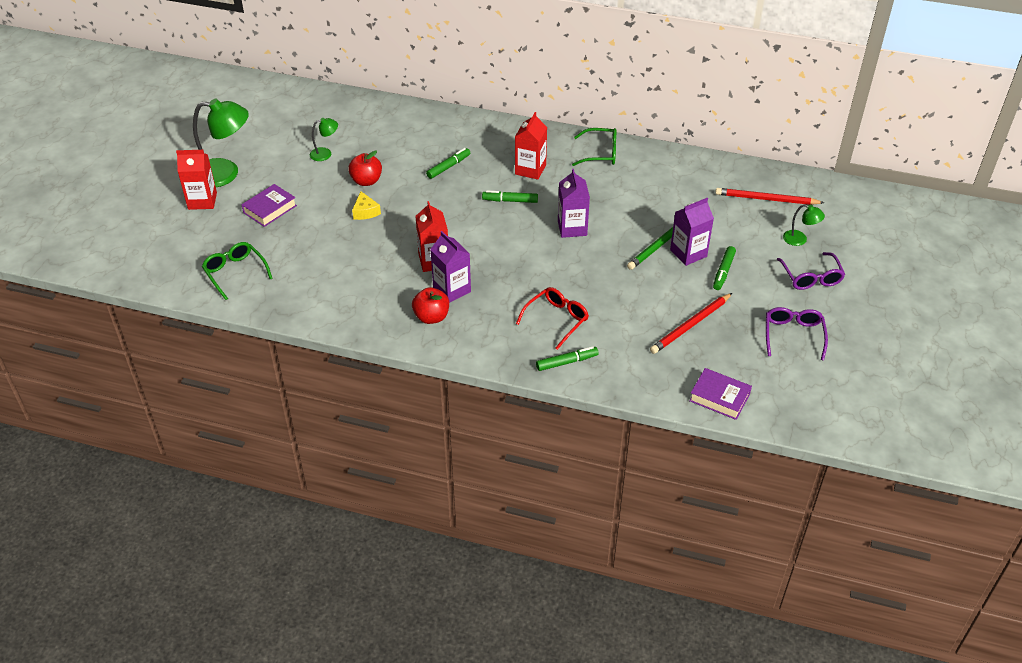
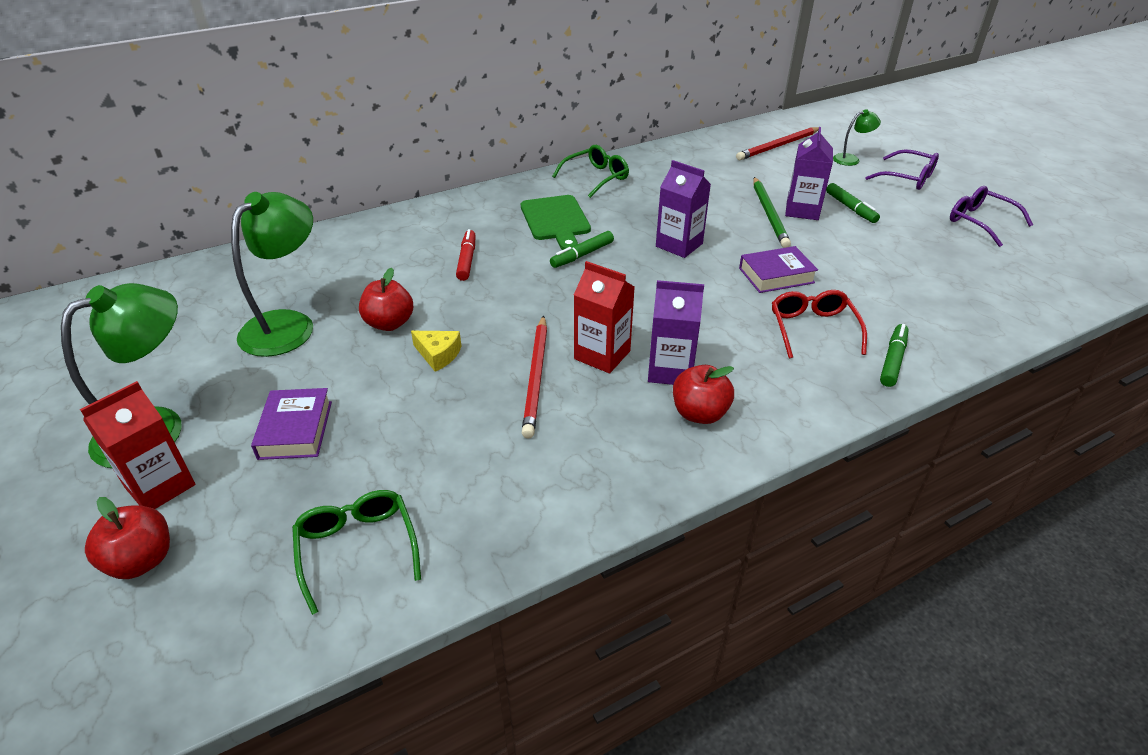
camera: 45 degrees left, 5 degrees down
green glasses [202,242,273,300] -> green glasses turned 60 degrees clockwise [292,490,421,615]
green lamp [310,118,338,161] -> green lamp [231,192,313,357], size x2.04
green marker [426,148,470,179] -> red marker [456,229,476,281]
red carton [515,112,547,180] -> green cutting board [521,195,591,250]
red pencil [650,293,732,354] -> red pencil moved to [522,315,547,438]
purple book [689,368,752,420] -> purple book moved to [739,246,818,293]
none -> red apple [85,497,170,579]

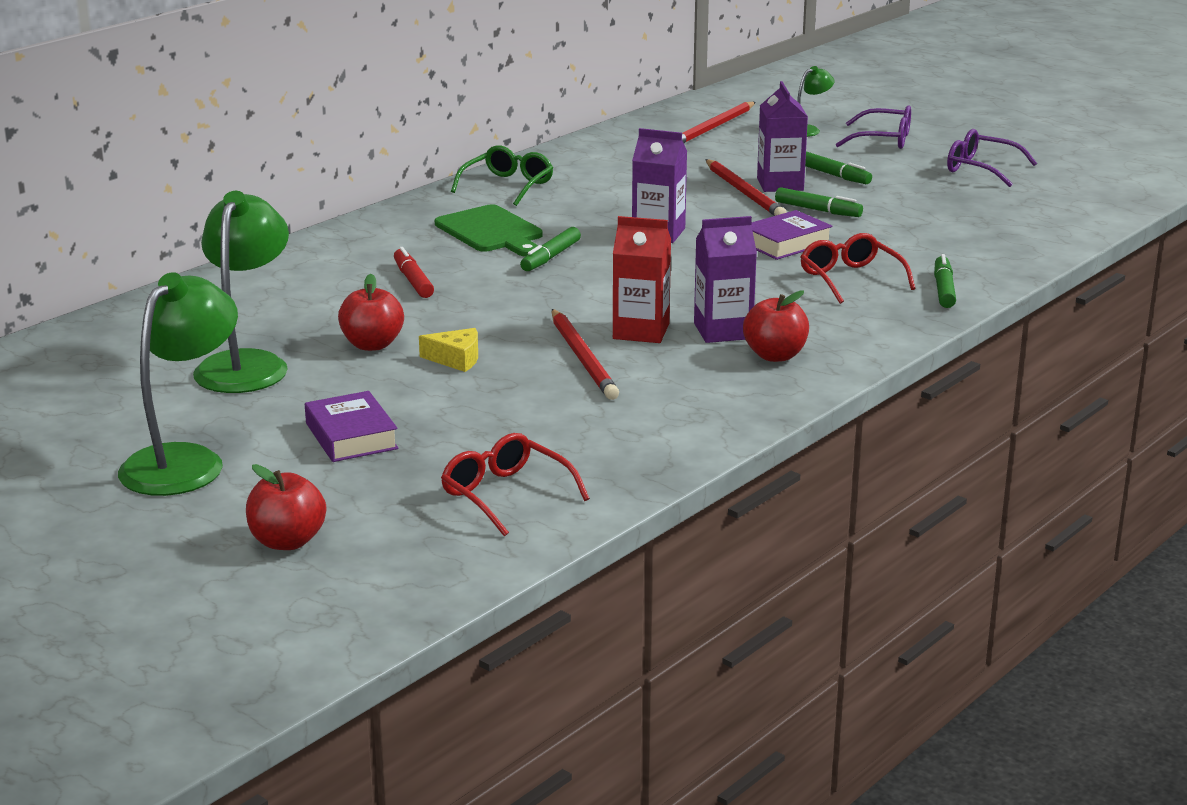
camera: 20 degrees left, 15 degrees down
red carton [80,381,196,509] -> none
green glasses [292,490,421,615] -> red glasses [441,433,590,536]
green pencil [753,177,791,248] -> red pencil [705,159,787,216]
none -> green marker [775,187,863,217]

